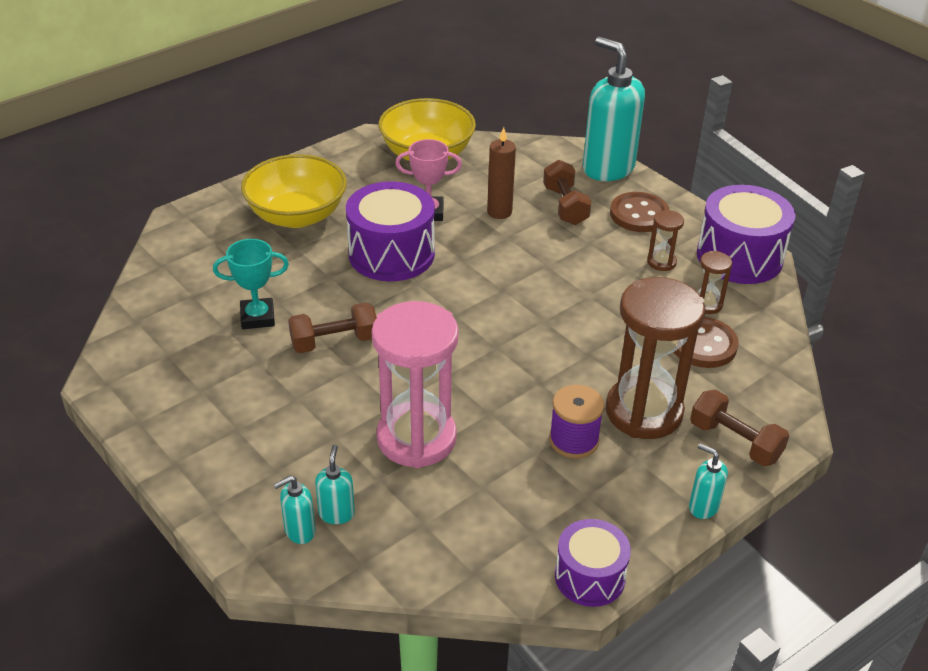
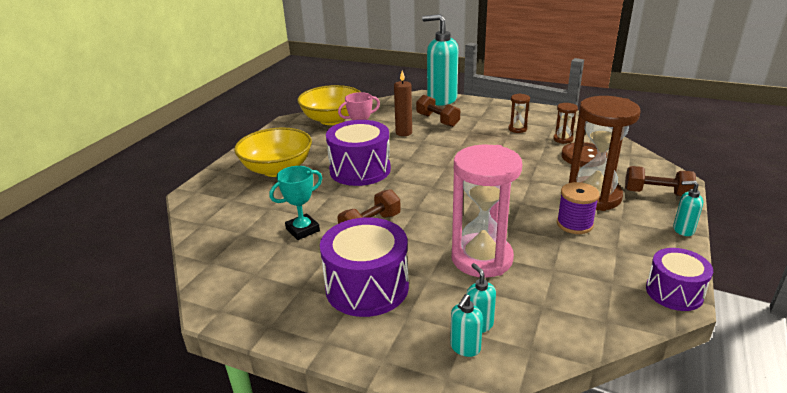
camera: 25 degrees left, 10 degrees down
brown button [610,192,669,232] -> none
purple drum [697,185,795,284] -> purple drum moved to [320,217,409,317]

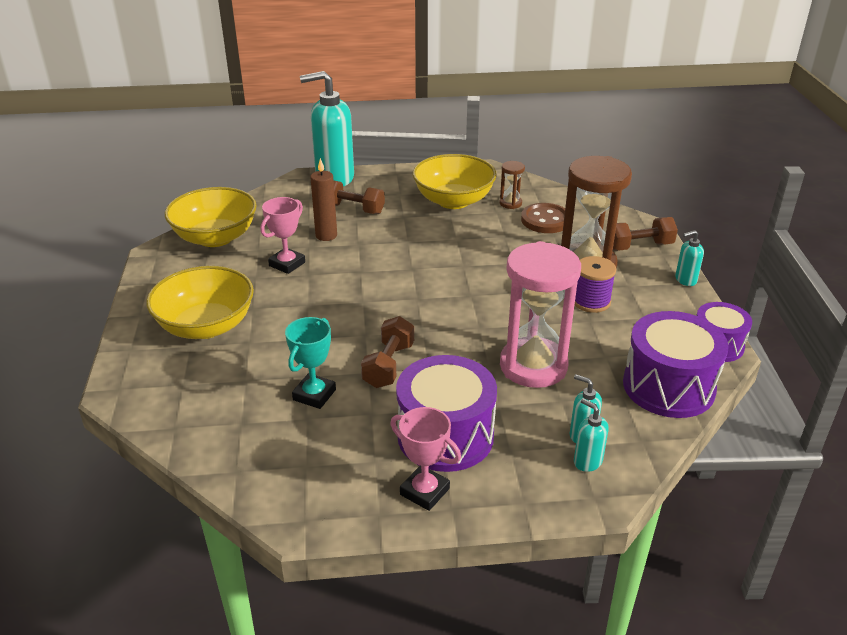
camera: 30 degrees left, 5 degrees up
purple drum [326,120,391,186] -> purple drum moved to [623,311,729,418]
turquoise soap dispenser [450,294,483,357] -> turquoise soap dispenser turned 135 degrees clockwise [574,398,609,472]
brown hourglass [508,94,530,133] -> yellow bowl [413,154,497,209]
none -> pink trophy [390,407,461,511]

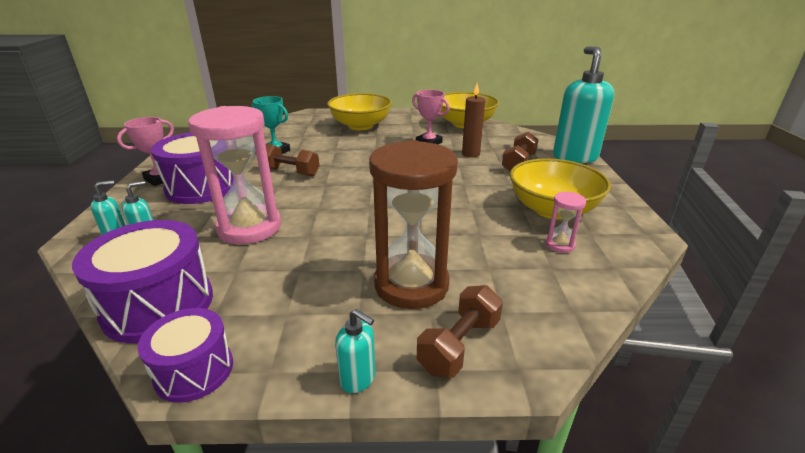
camera: 95 degrees right, 5 degrees down
brown hourglass [500,161,525,209] -> pink hourglass [545,192,586,253]
brown button [521,203,565,233] -> none
purple spool [575,256,616,313] -> none
brown dumbbell [613,217,678,251] -> brown dumbbell turned 45 degrees clockwise [417,285,503,378]
turquoise soap dispenser [675,230,704,286] -> turquoise soap dispenser turned 135 degrees clockwise [335,309,375,393]

